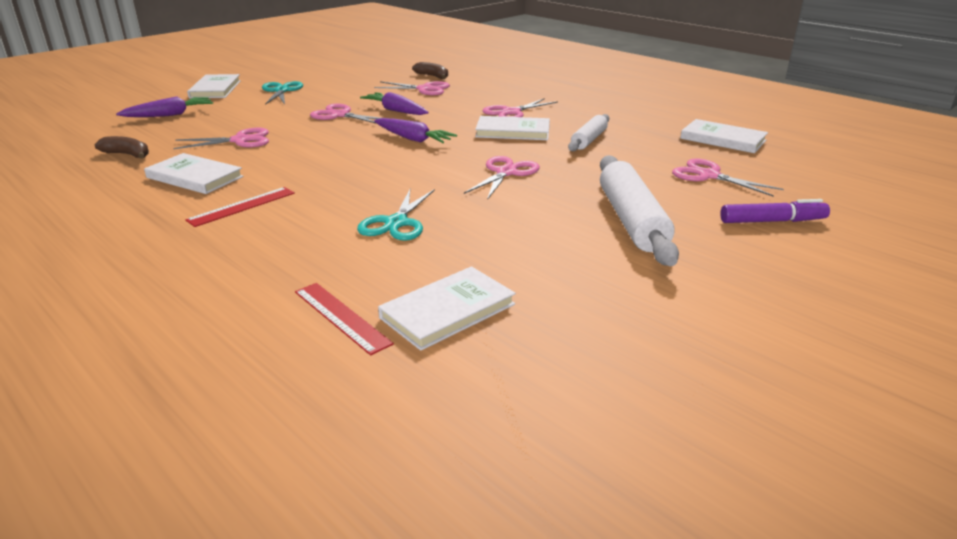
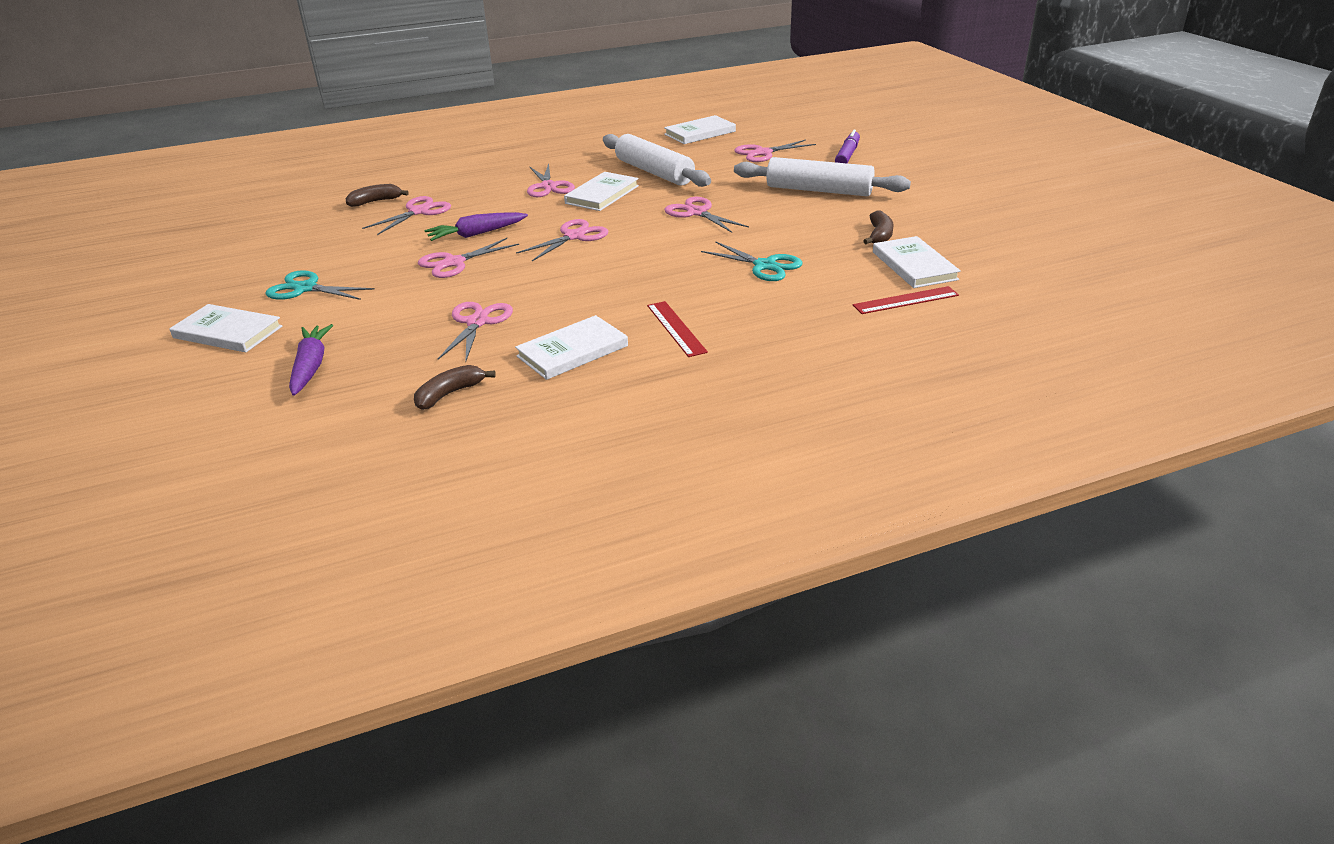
camera: 65 degrees left, 5 degrees up
purple carrot [374,118,457,143] -> pink scissors [516,219,609,261]
white rolling pin [568,114,609,151] -> white rolling pin [603,134,711,187], size x1.69
none -> brown banana [864,211,894,244]

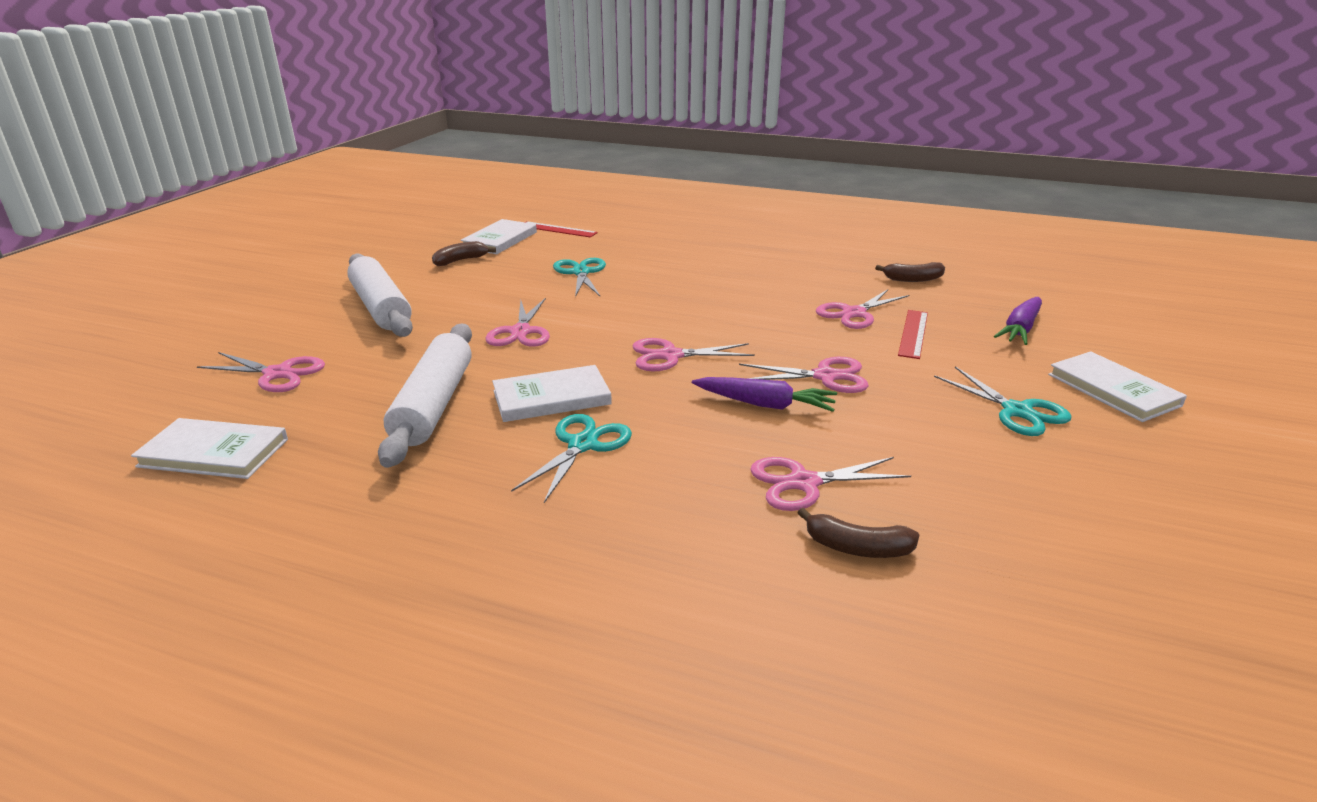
camera: 140 degrees left, 5 degrees down
white book [515,315,628,380] -> none
pink scissors [527,163,575,197] -> turquoise scissors [511,414,632,503]
red ruler [647,301,708,357] -> red ruler moved to [898,310,928,359]
purple marker [835,130,860,163] -> none

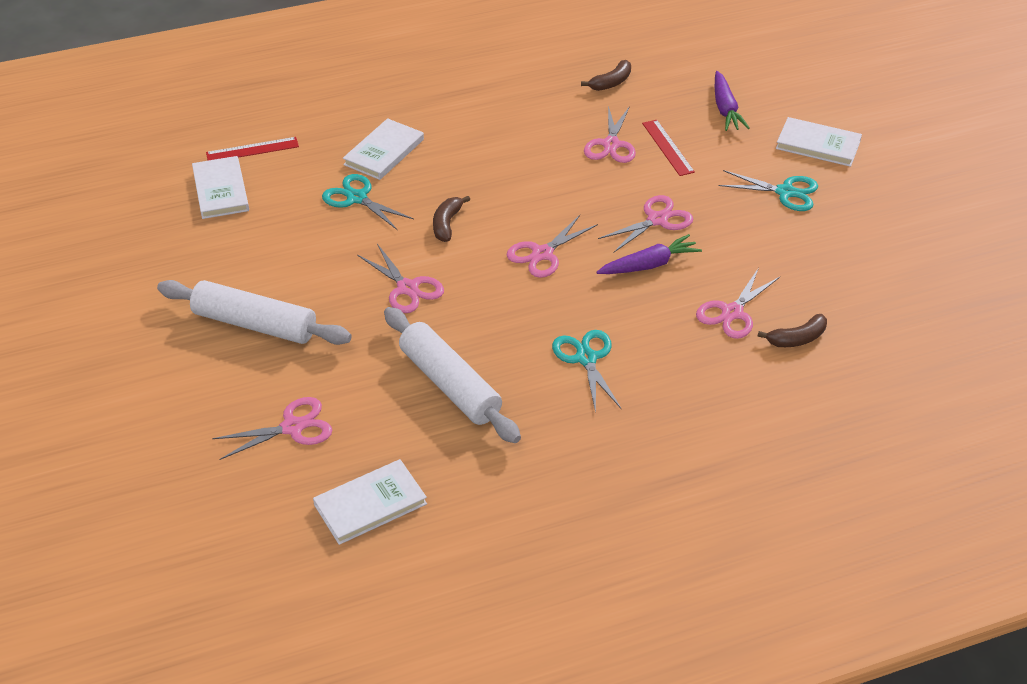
camera: 40 degrees left, 15 degrees up
brown banana [432,241,496,266] -> brown banana moved to [433,196,470,242]
white book [492,365,612,422] -> white book moved to [343,118,424,180]

